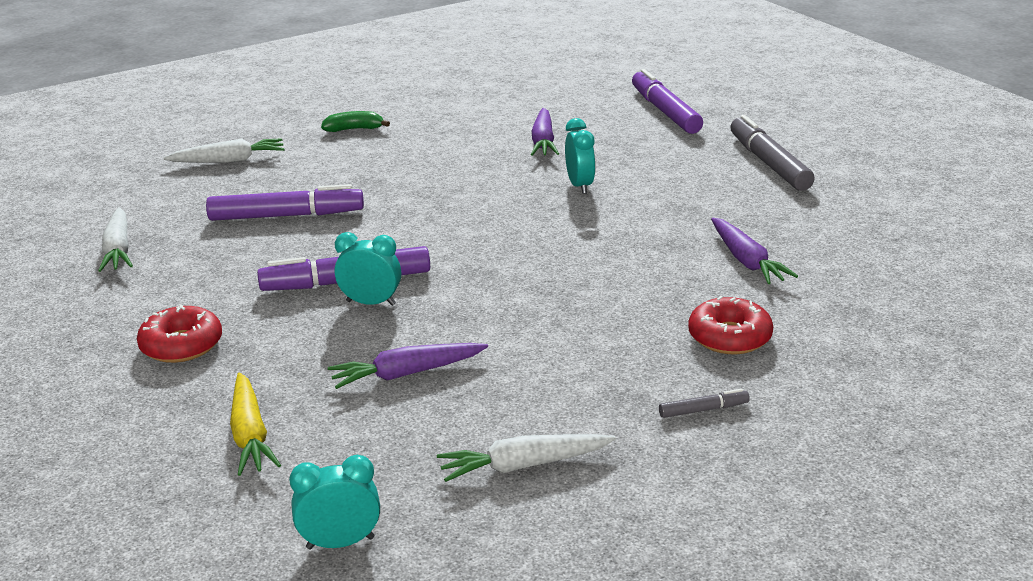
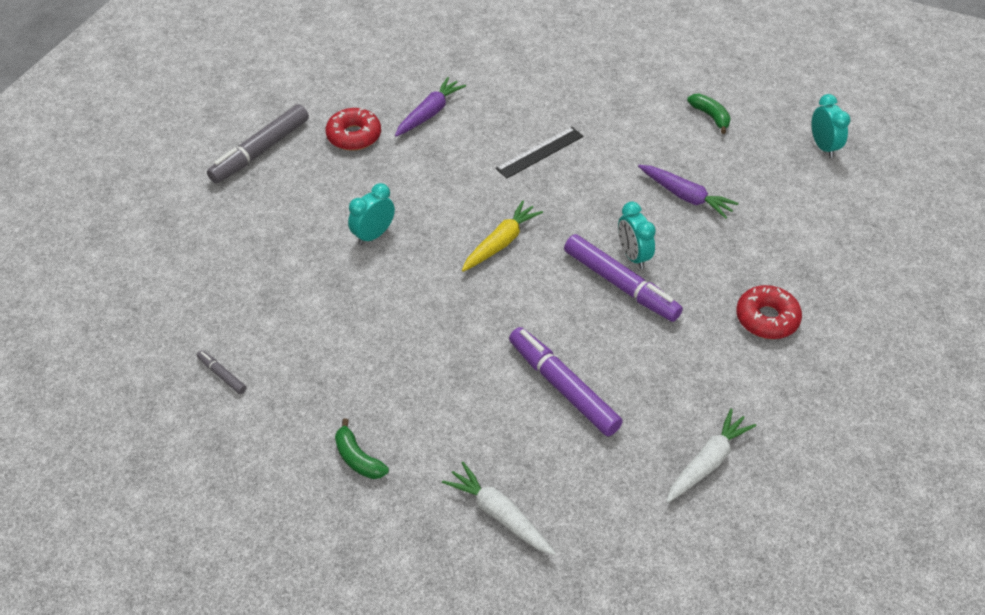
camera: 125 degrees left, 20 degrees up
yellow carrot [230,372,281,476] -> yellow carrot moved to [462,201,543,272]
turquoise clock [289,455,380,550] -> turquoise clock turned 150 degrees counterclockwise [811,94,851,158]
white carrot [437,434,616,482] -> green banana [687,94,731,134]
purple carrot [531,108,559,156] -> none
purple marker [632,69,703,134] -> none
grey marker [659,389,750,418] -> grey marker moved to [197,350,247,394]
red donut [688,296,773,354] -> red donut moved to [325,108,381,151]
none -> black ruler [496,127,584,178]

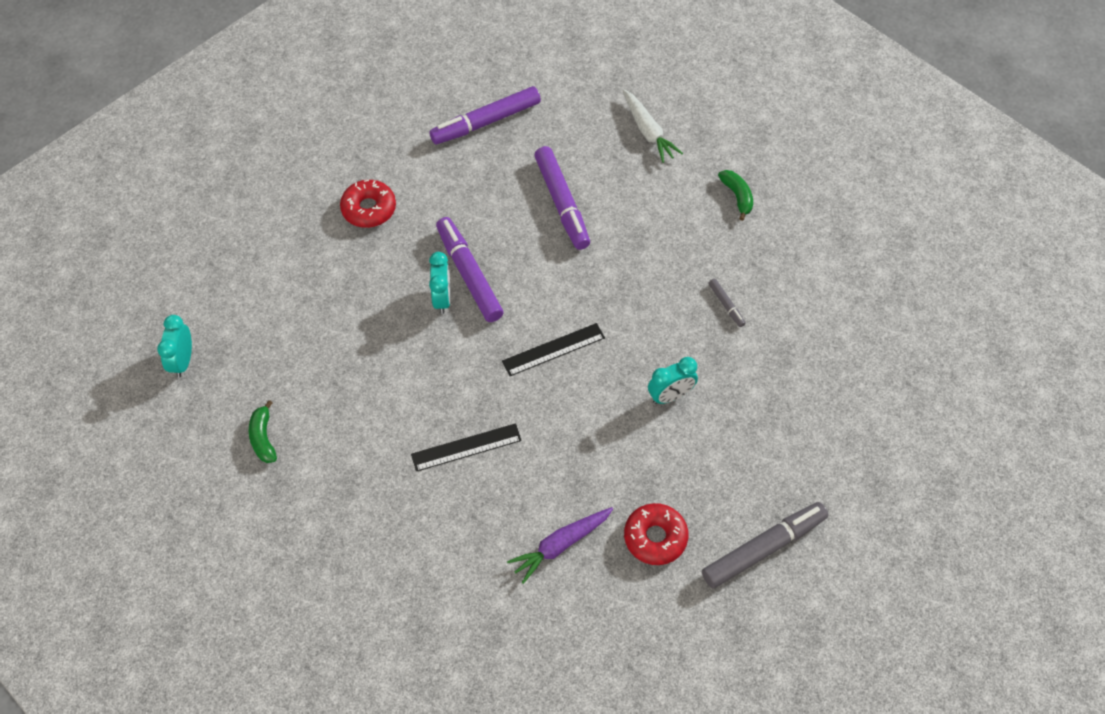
camera: 160 degrees left, 10 degrees up
grey marker [197,350,247,394] -> grey marker moved to [708,279,746,327]
yellow carrot [462,201,543,272] -> black ruler [502,323,605,376]
purple carrot [638,165,739,219] -> none
white carrot [666,409,756,503] -> purple marker [429,86,541,145]

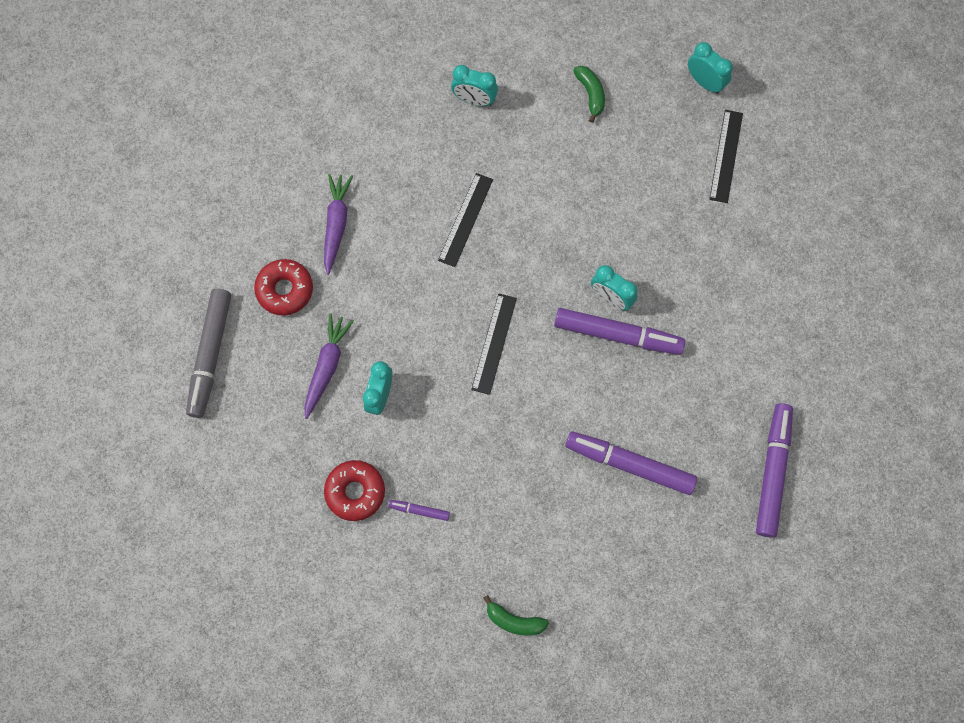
camera: 130 degrees right, 15 degrees up
green banana [249,400,277,463] -> green banana turned 45 degrees clockwise [573,66,605,123]
red donut [340,179,396,228] -> red donut moved to [324,460,385,521]
white carrot [623,89,683,163] -> none
grey marker [708,279,746,327] -> purple marker [388,500,450,521]
none -> purple carrot [304,313,354,419]
none -> turquoise clock [451,65,498,106]
none -> black ruler [709,110,743,203]

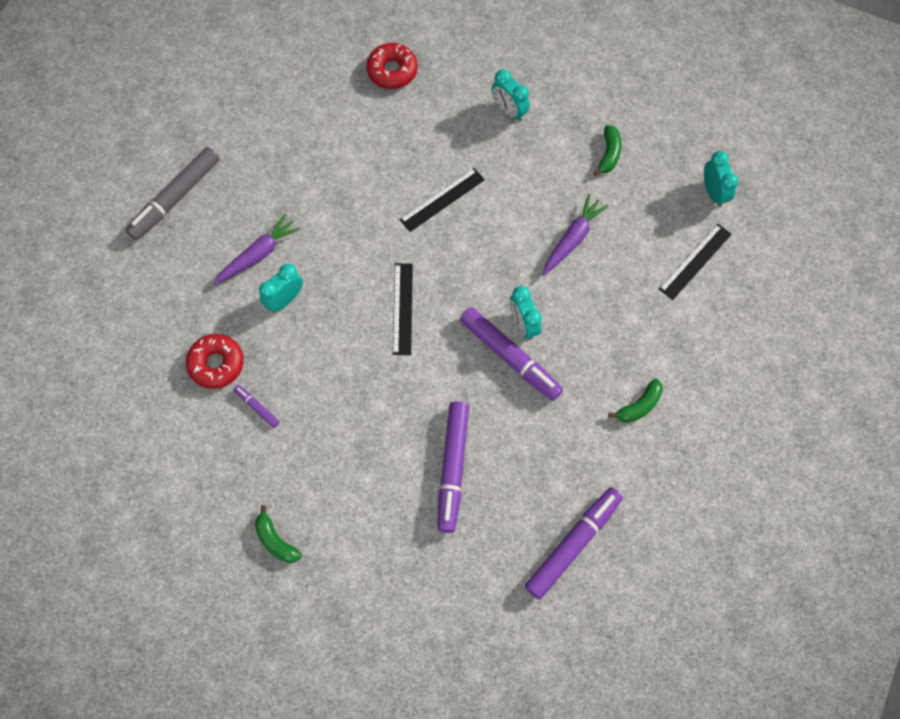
camera: 30 degrees right, 5 degrees down
red donut [254,259,313,316] -> red donut moved to [366,43,418,89]
purple carrot [324,174,353,275] -> purple carrot moved to [543,194,609,276]
black ruler [471,294,517,395] -> black ruler turned 45 degrees counterclockwise [393,263,413,355]
purple marker [565,431,697,495] -> purple marker turned 135 degrees counterclockwise [437,401,469,533]
none -> green banana [608,379,663,423]

